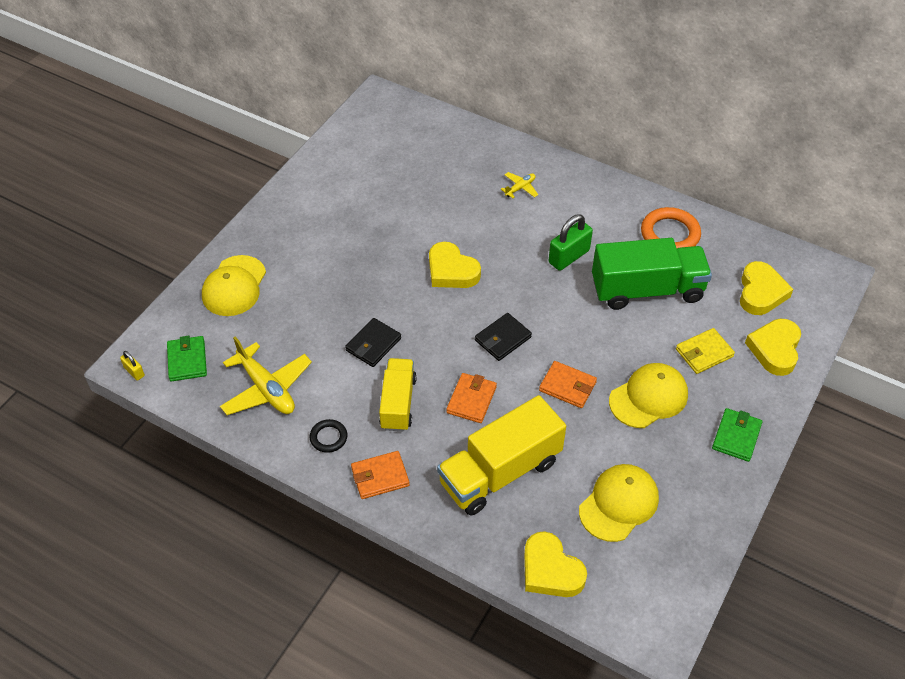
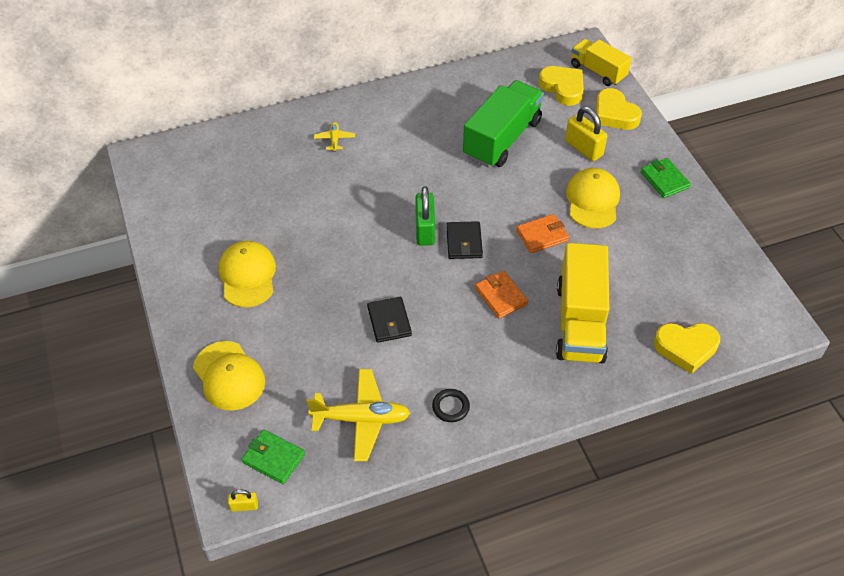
camera: 50 degrees left, 0 degrees up
orange wallet [351,451,410,499] -> none
yellow truck [379,358,417,431] -> yellow truck moved to [571,39,632,86]
yellow heart [429,242,481,288] -> none
green padlock [548,214,593,271] -> green padlock moved to [415,186,435,246]
yellow cap [579,464,659,542] -> yellow cap moved to [219,241,276,307]
orange ring [641,207,701,248] -> none
yellow wallet [676,328,735,374] -> yellow padlock [565,107,607,161]

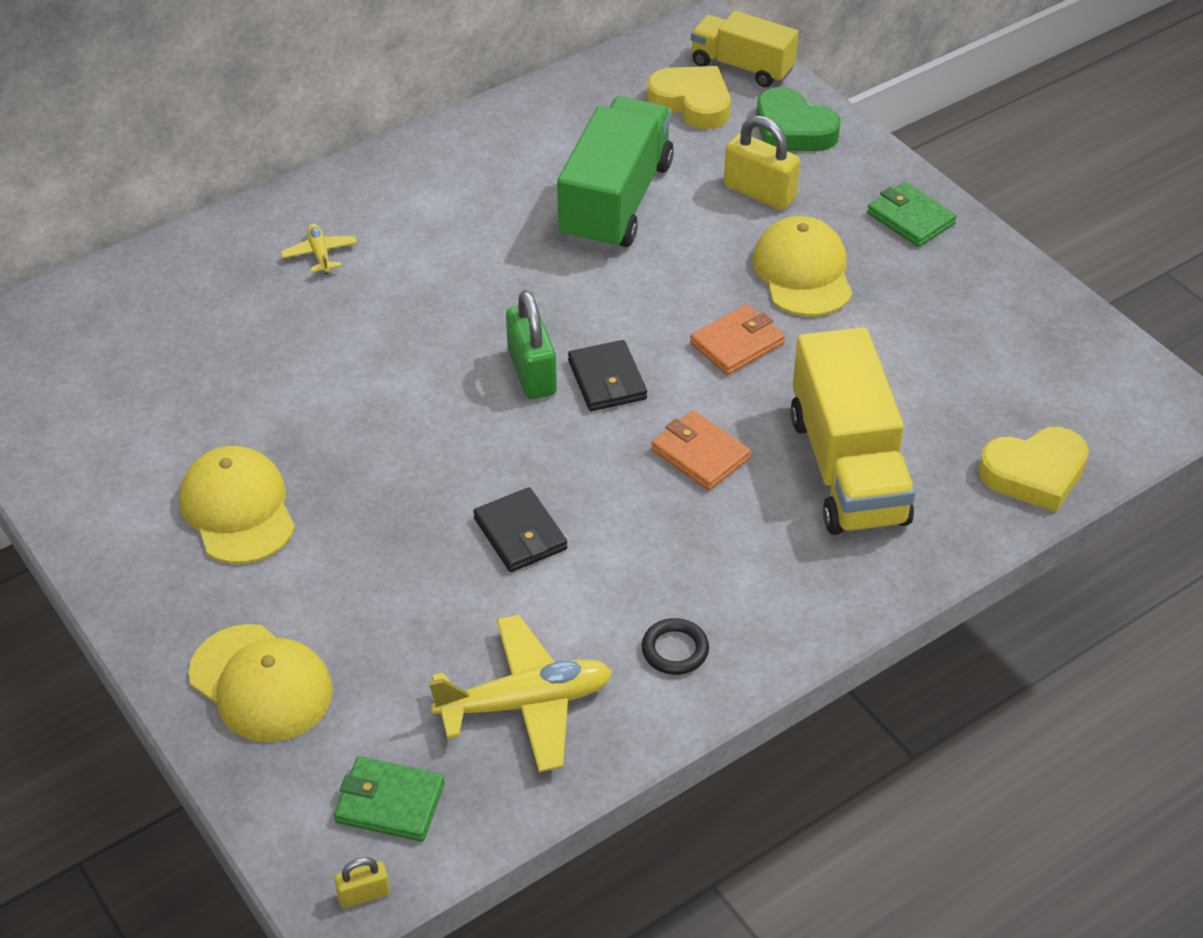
camera: 15 degrees left, 5 degrees down
yellow heart [596,88,642,130] -> green heart [756,87,841,151]

